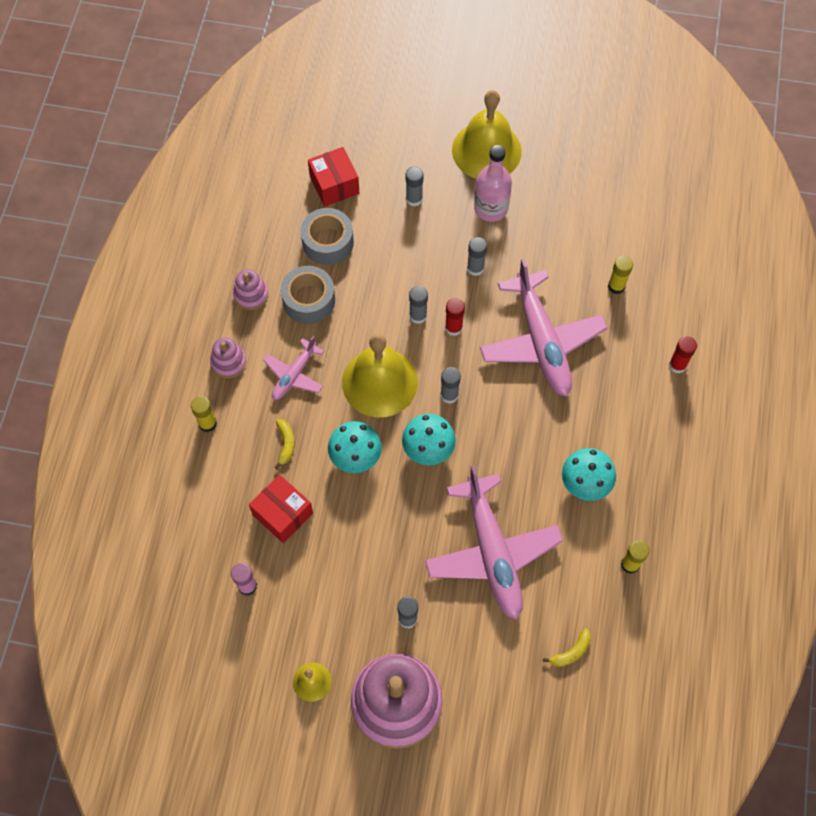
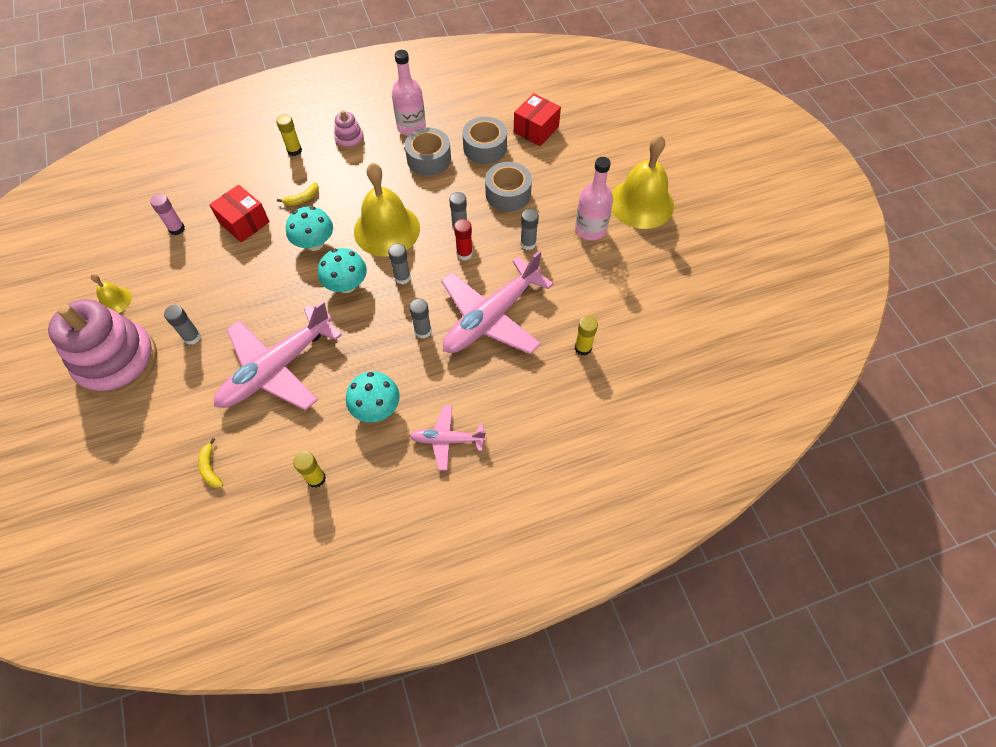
camera: 60 degrees right, 5 degrees down
pink stacking toy [233,269,268,310] -> pink bottle [392,50,426,136]
red box [249,475,313,543] -> red box turned 60 degrees counterclockwise [209,185,270,243]
pink plane [263,336,324,400] -> pink plane moved to [409,406,486,471]
grey glue stick [406,167,424,207] -> grey glue stick moved to [409,299,432,339]
yellow banana [543,628,591,667] -> yellow banana turned 45 degrees clockwise [198,438,223,488]
red glue stick [669,336,697,374] -> none
none -> grey tape [485,162,532,212]

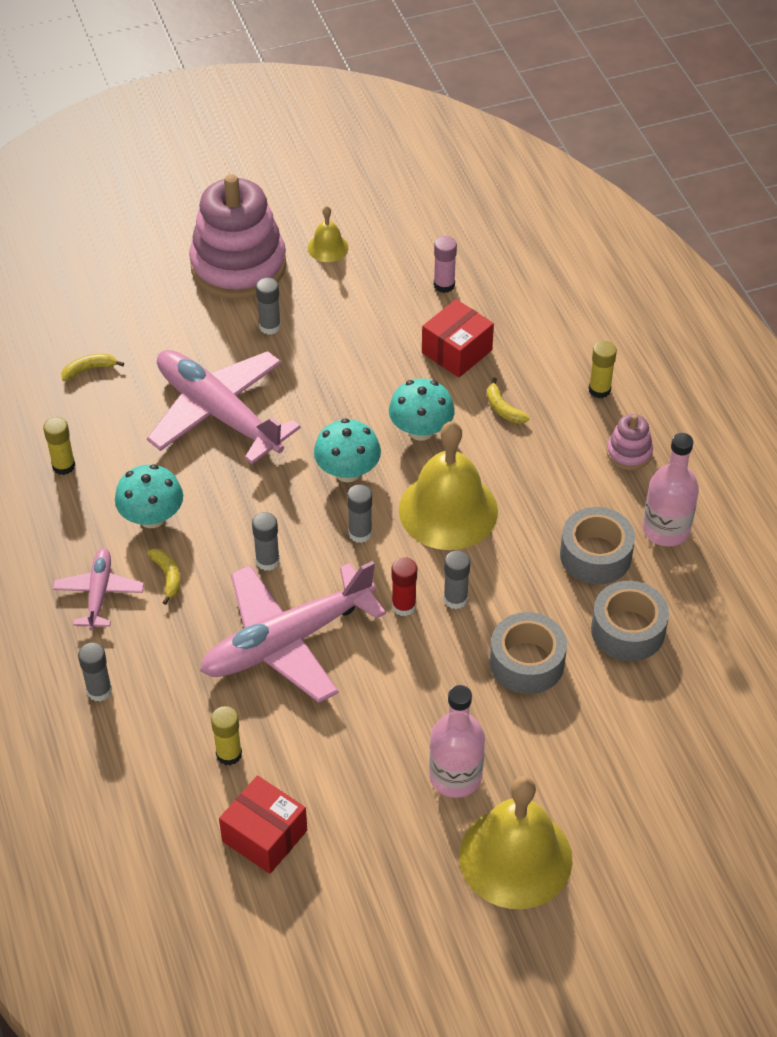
camera: 90 degrees right, 10 degrees down
pink plane [441,251,554,354] -> pink plane turned 75 degrees counterclockwise [200,561,386,703]
red box [514,93,561,146] -> red box moved to [219,775,307,874]
grey glue stick [520,209,539,250] -> grey glue stick moved to [78,643,112,701]
none -> yellow banana [147,548,181,605]

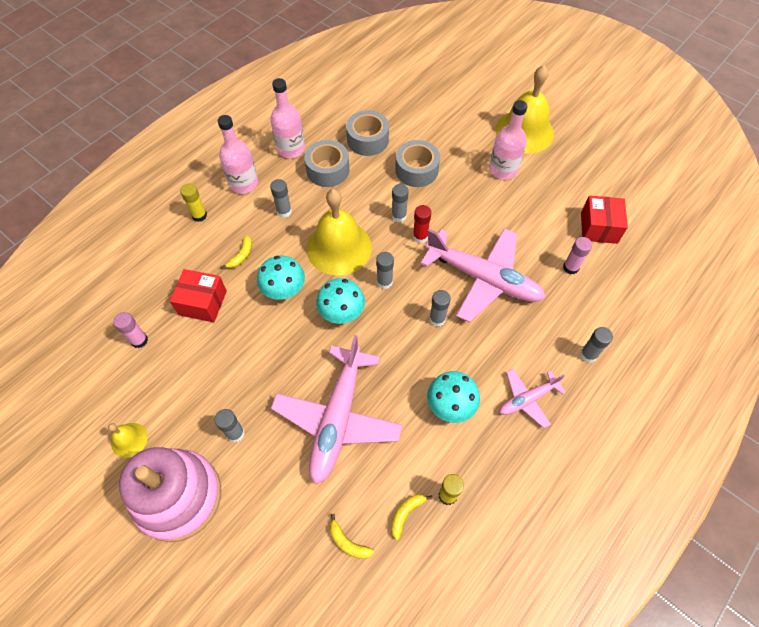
camera: 120 degrees left, 10 degrees up
yellow banana [147,548,181,605] -> yellow banana moved to [391,494,433,540]
yellow glue stick [211,706,242,765] -> pink glue stick [563,237,592,274]
pink stacking toy [607,414,653,470] -> pink bottle [218,115,258,194]
none -> grey glue stick [270,179,292,218]

